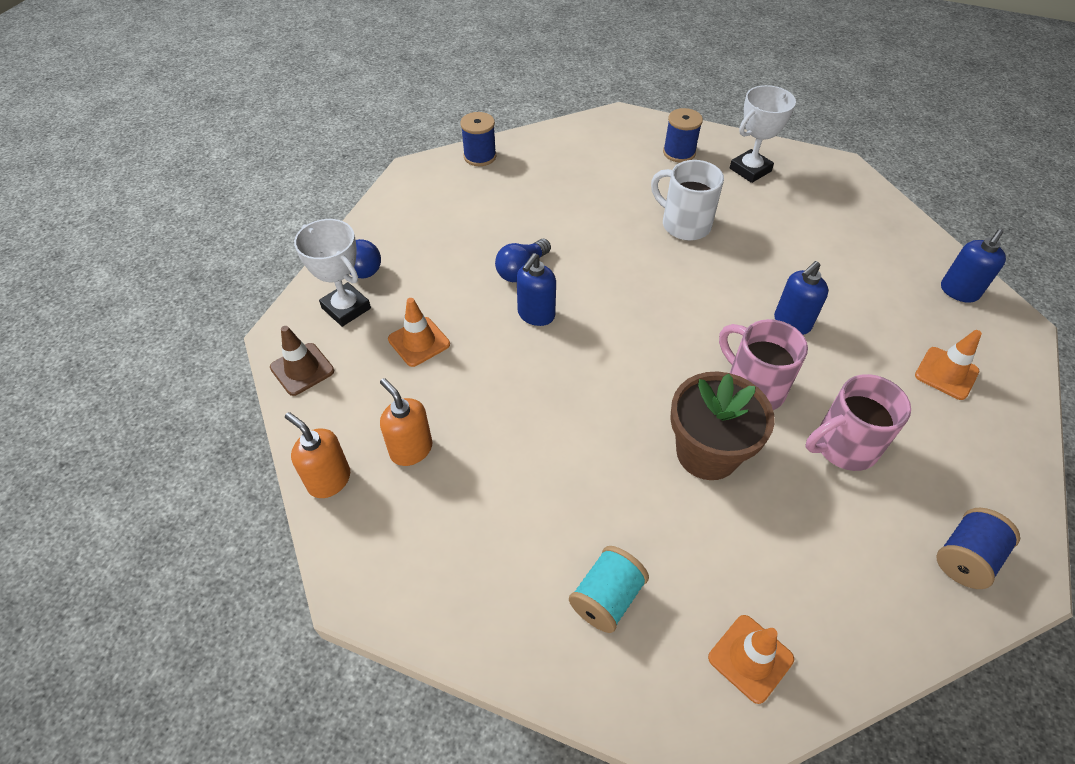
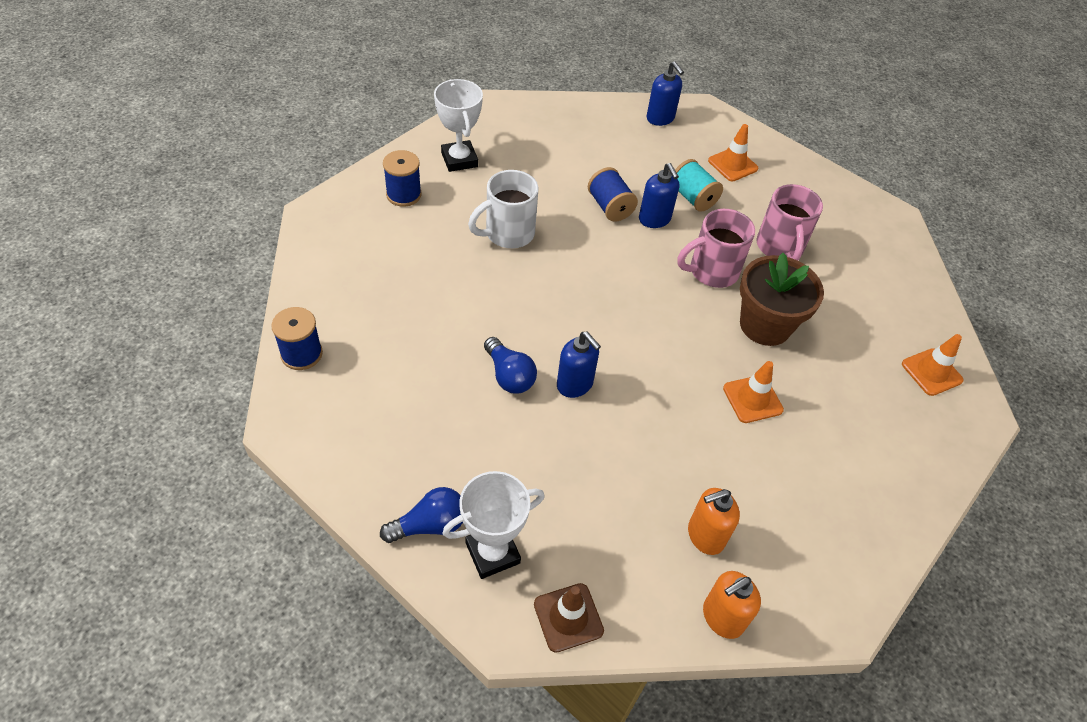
camera: 75 degrees left, 0 degrees up
orange traffic cone [388,298,450,367] -> orange traffic cone moved to [723,361,784,423]
turquoise spool [569,546,649,633] -> turquoise spool moved to [675,159,723,212]
blue spool [936,508,1020,589] -> blue spool moved to [588,167,638,222]

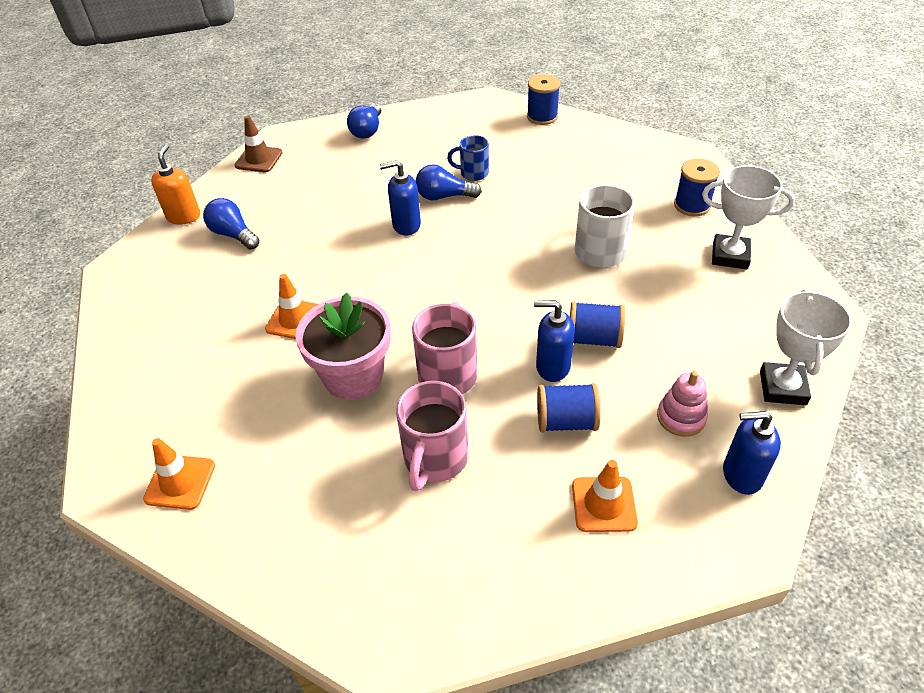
camera: 130 degrees right, 5 degrees down
white trophy [442,471,545,579] -> white trophy moved to [760,289,852,405]
turquoise spool [675,159,723,212] -> blue spool [537,383,601,432]
orange soap dispenser [688,488,740,555] -> blue light bulb [203,198,260,250]
brown flower pot [740,253,824,346] -> pink flower pot [296,293,391,400]
pink mug [756,184,823,261] -> pink mug turned 105 degrees counterclockwise [396,381,469,491]
none -> blue mug [447,135,489,181]
none -> pink stacking toy [657,371,708,437]

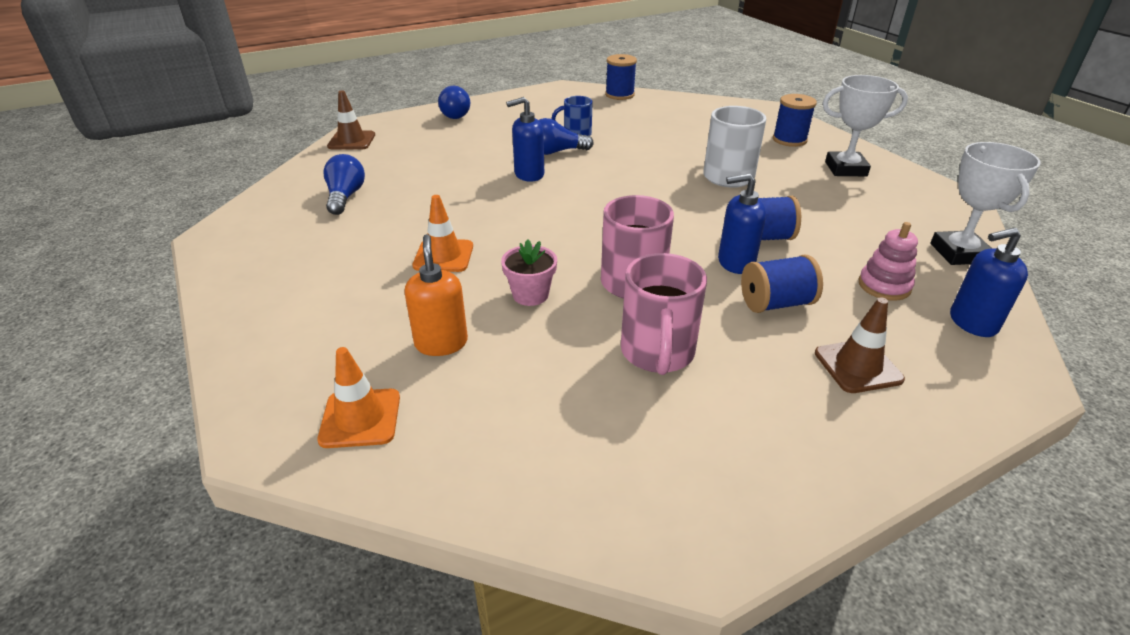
camera: 15 degrees left, 10 degrees down
orange soap dispenser [151,144,200,225] -> orange soap dispenser moved to [405,234,468,356]
blue light bulb [203,198,260,250] -> blue light bulb turned 60 degrees clockwise [323,154,365,215]
pink flower pot [296,293,391,400] -> pink flower pot [501,239,557,306], size x0.54
orange traffic cone [572,460,638,532] -> brown traffic cone [815,297,905,393]

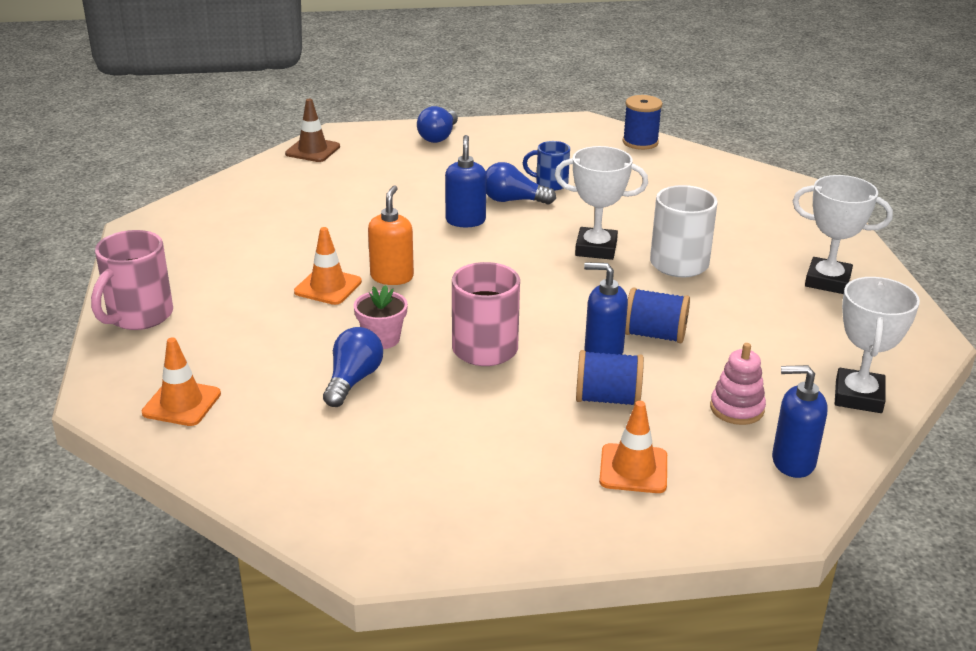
camera: 20 degrees right, 5 degrees down
blue light bulb [323,154,365,215] -> blue light bulb moved to [323,327,383,407]
orange soap dispenser [405,234,468,356] -> orange soap dispenser moved to [368,185,414,285]
blue soap dispenser [506,97,544,182] -> blue soap dispenser turned 90 degrees clockwise [445,135,486,227]
pink mug [621,253,707,375] -> pink mug moved to [91,230,173,330]
blue spool [773,94,817,147] -> none
brown traffic cone [815,297,905,393] -> orange traffic cone [599,401,667,493]
none -> white trophy [555,146,648,260]

